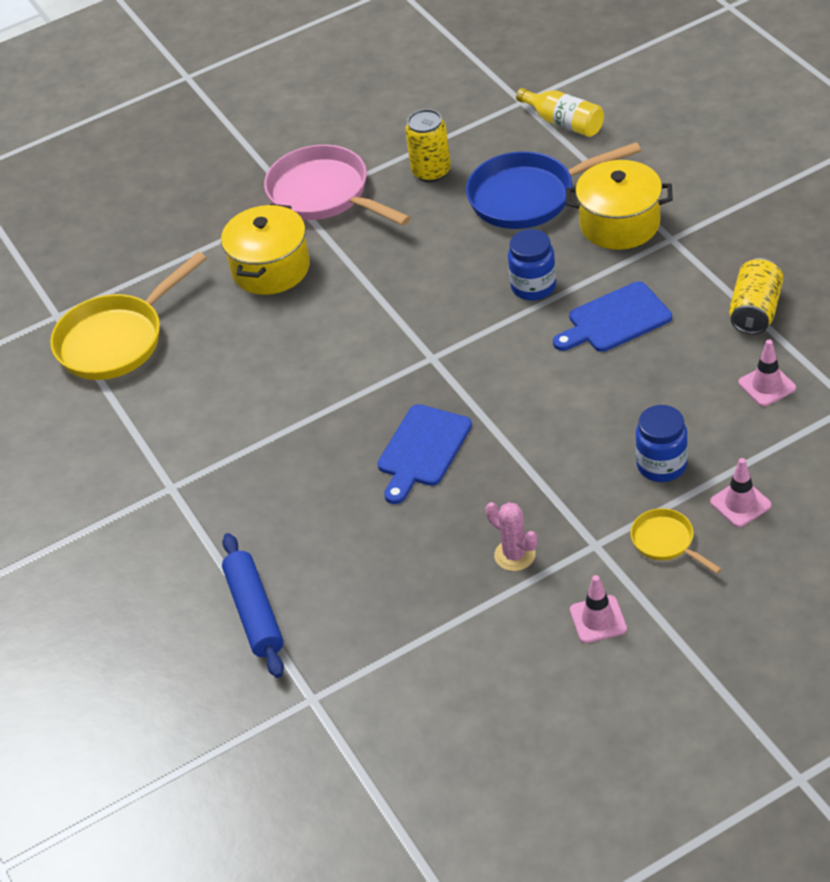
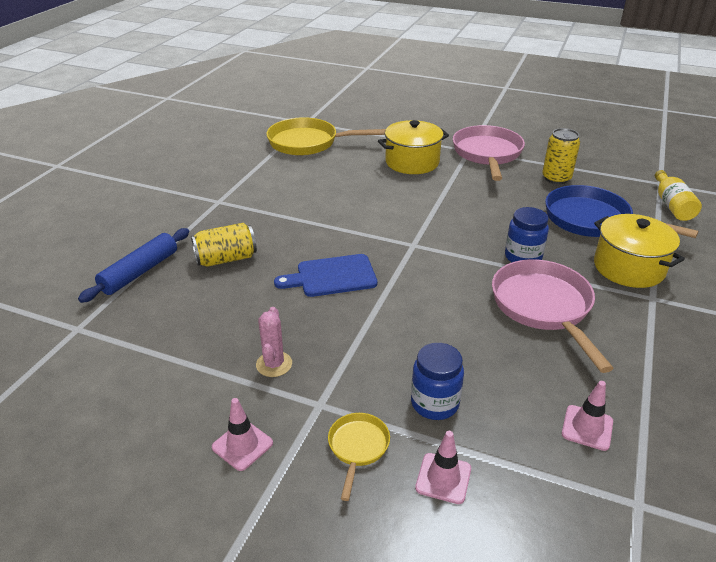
camera: 45 degrees right, 10 degrees down
blue cutting board [553,281,672,352] -> pink pan [492,259,614,373]
yellow can [729,258,783,335] -> yellow can moved to [191,223,257,267]

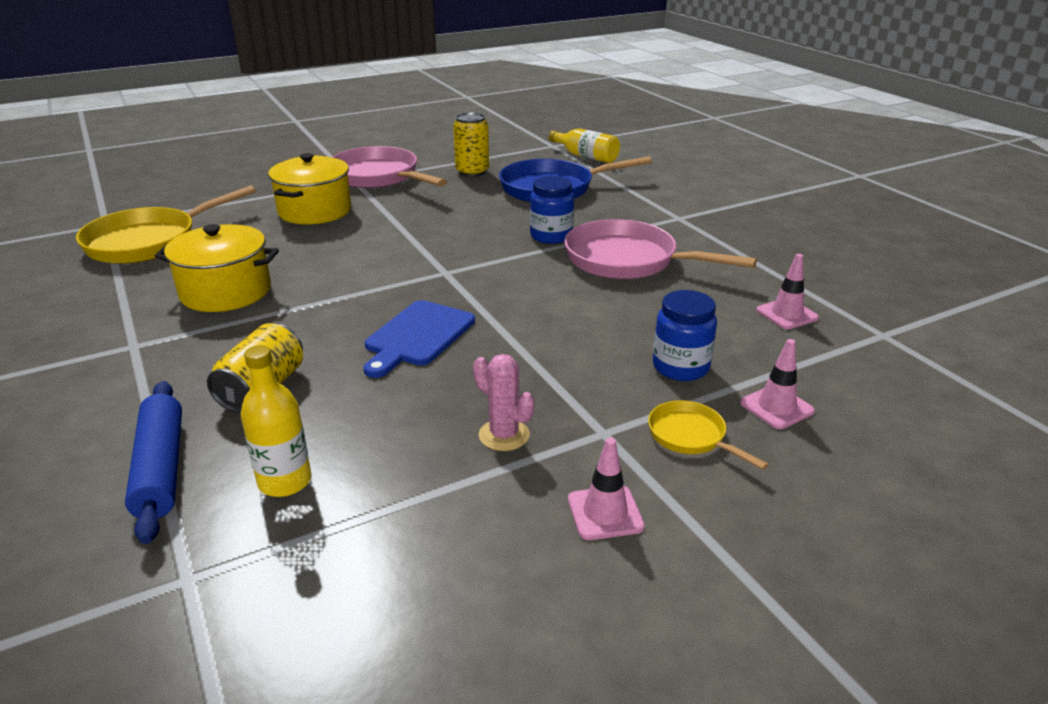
camera: 50 degrees left, 5 degrees down
yellow pot [594,214,685,288] -> yellow pot moved to [155,224,279,312]
none -> yellow bottle [241,345,312,497]

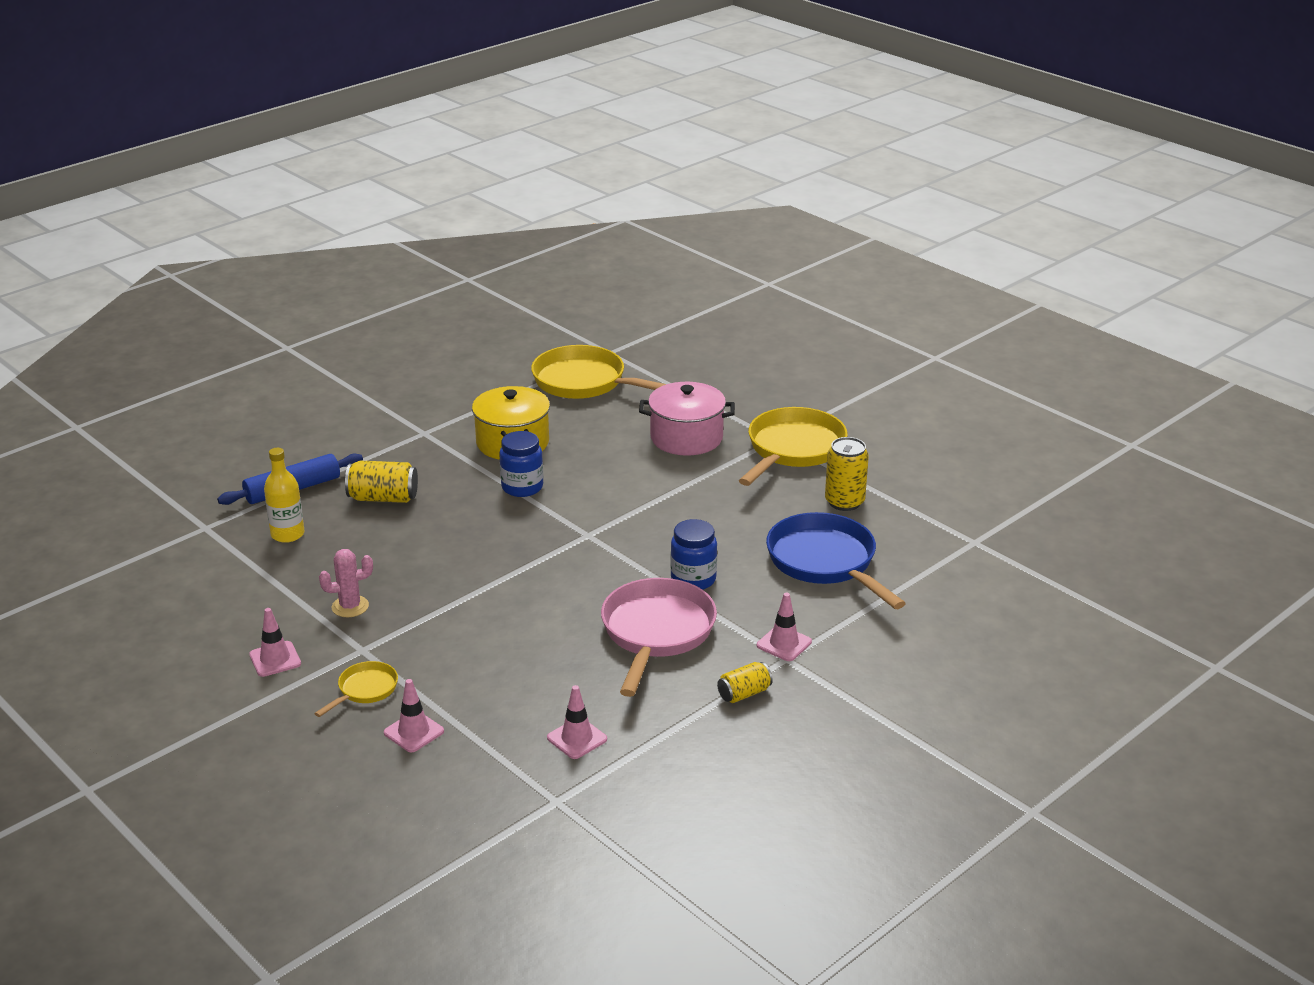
camera: 75 degrees right, 0 degrees up
yellow pot [268,153,351,224] -> pink pot [639,382,735,456]
pink pan [332,146,447,188] -> yellow pan [739,407,848,486]
blue cutting board [363,300,475,378] -> none
pink cactus [473,354,535,451] -> pink cactus turned 45 degrees clockwise [319,549,373,617]
yellow bottle [549,128,620,163] -> none
blue jar [653,290,717,381] -> blue jar moved to [499,431,543,497]
none -> yellow can [717,662,773,703]
none -> pink traffic cone [757,593,812,661]

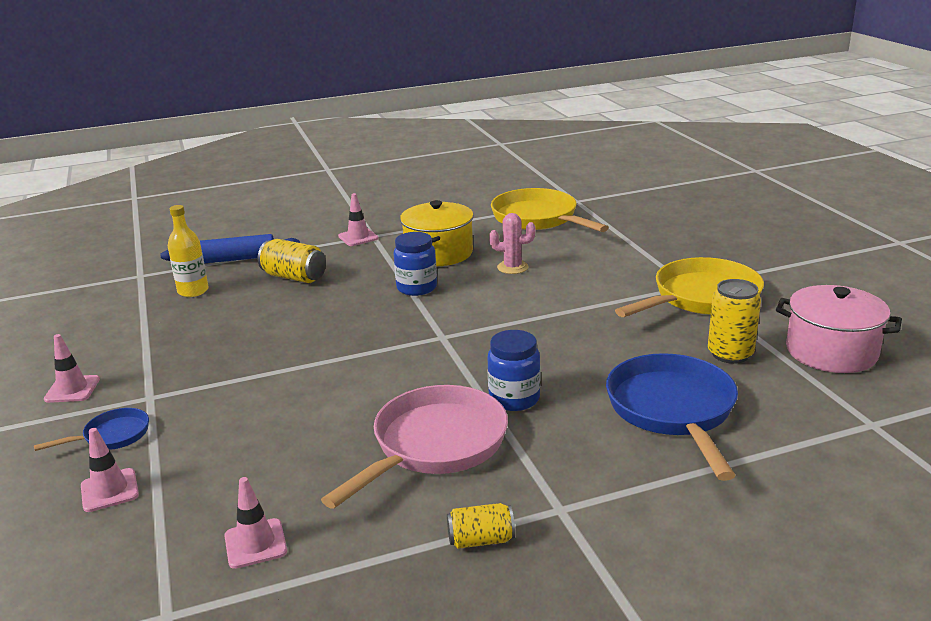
camera: 25 degrees right, 5 degrees down
yellow pan [314,661,398,717] -> blue pan [34,408,149,451]
pink cactus [319,549,373,617] -> pink cactus moved to [489,213,535,274]
pink pot [639,382,735,456] -> pink pot moved to [776,285,902,373]
pink traffic cone [757,593,812,661] -> pink traffic cone moved to [338,193,379,246]

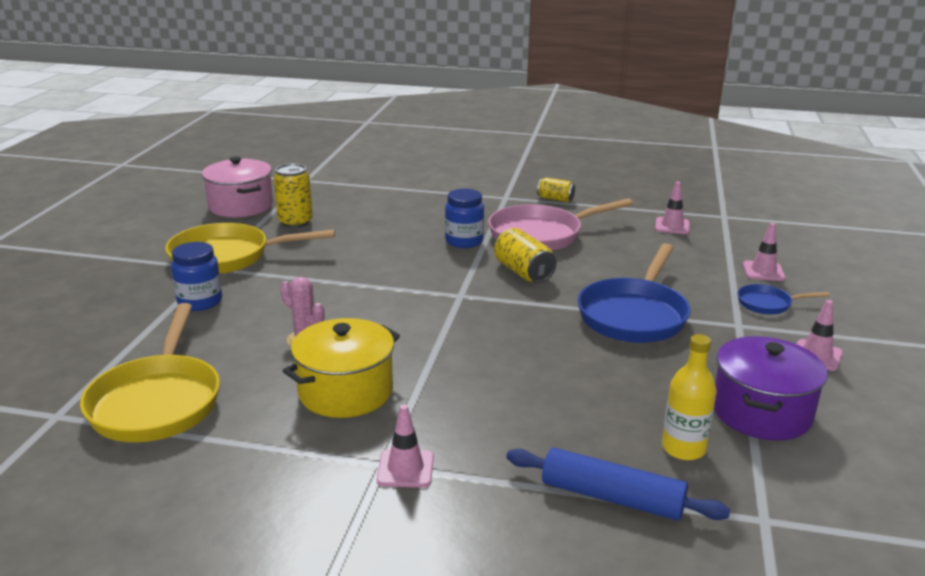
camera: 150 degrees left, 0 degrees up
yellow can [258,239,326,283] -> yellow can moved to [494,228,557,283]
blue jar [393,232,437,296] -> blue jar moved to [171,242,222,311]
blue pan [606,353,738,481] -> blue pan moved to [577,243,691,343]
none -> purple pot [714,336,828,441]

